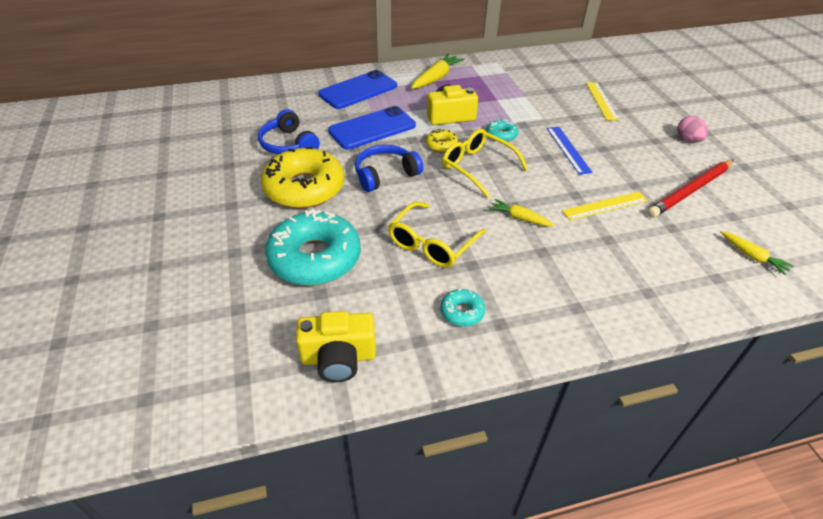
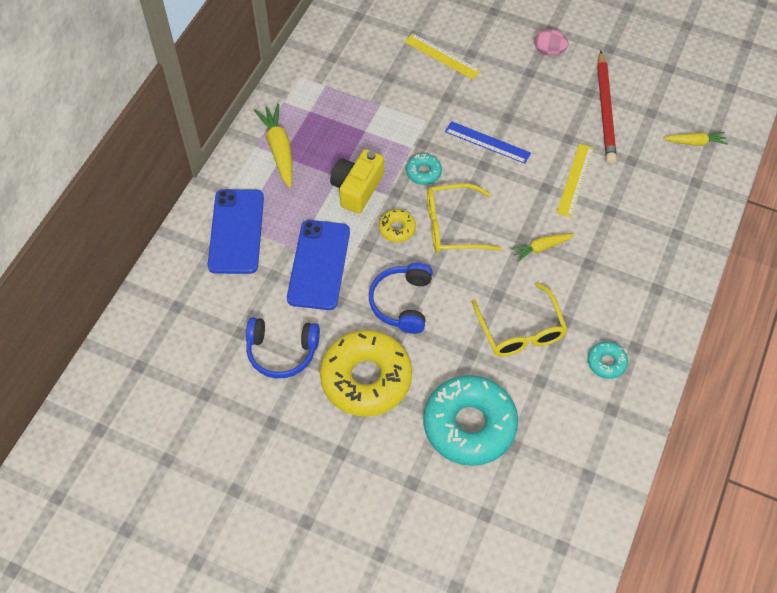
camera: 50 degrees left, 15 degrees up
yellow camera [296,311,376,382] -> none

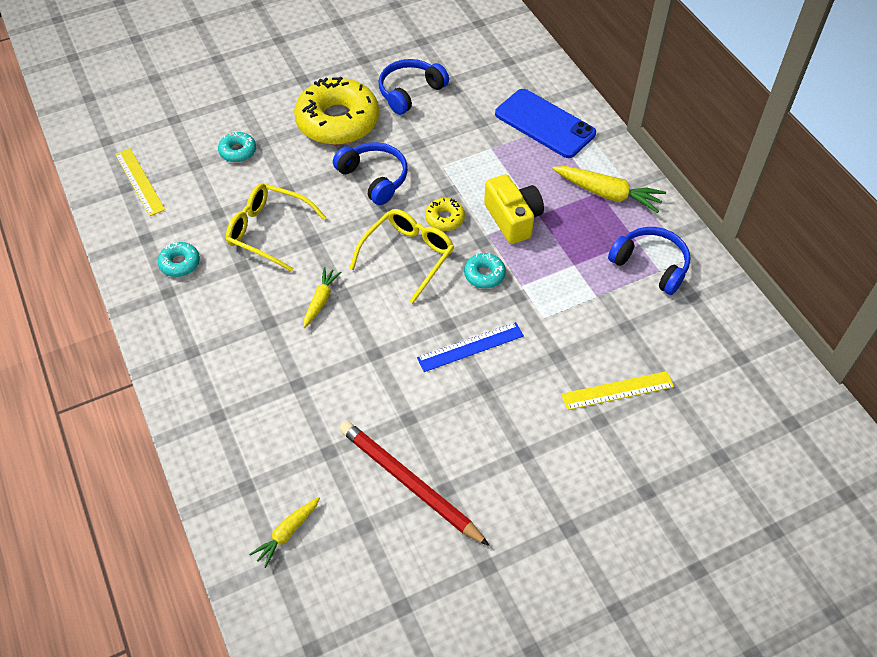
camera: 130 degrees right, 5 degrees down
blue phone [287,220,350,310] -> none
turquoise donut [423,375,518,466] -> turquoise donut [218,132,256,162], size x0.44
pink egg [534,29,569,55] -> none
yellow ruler [557,144,594,218] -> yellow ruler moved to [115,148,165,216]
none -> blue headphones [608,227,691,295]

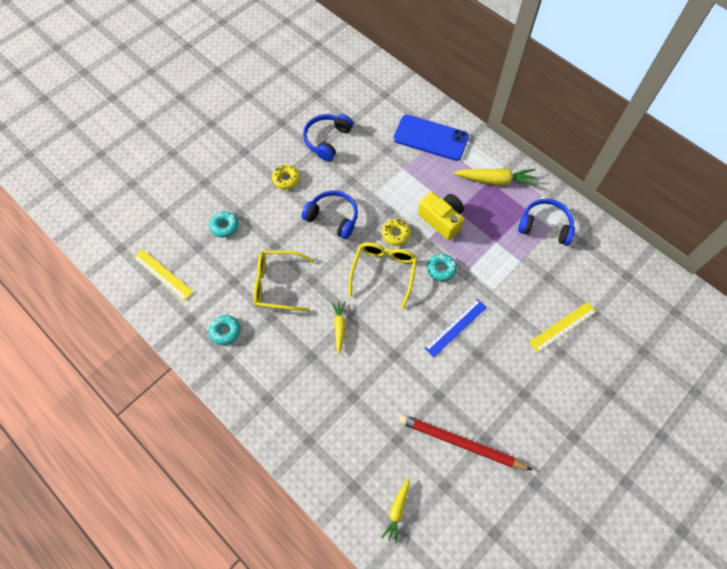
camera: 20 degrees left, 10 degrees up
yellow donut [294,77,379,145] -> yellow donut [272,165,300,189], size x0.44

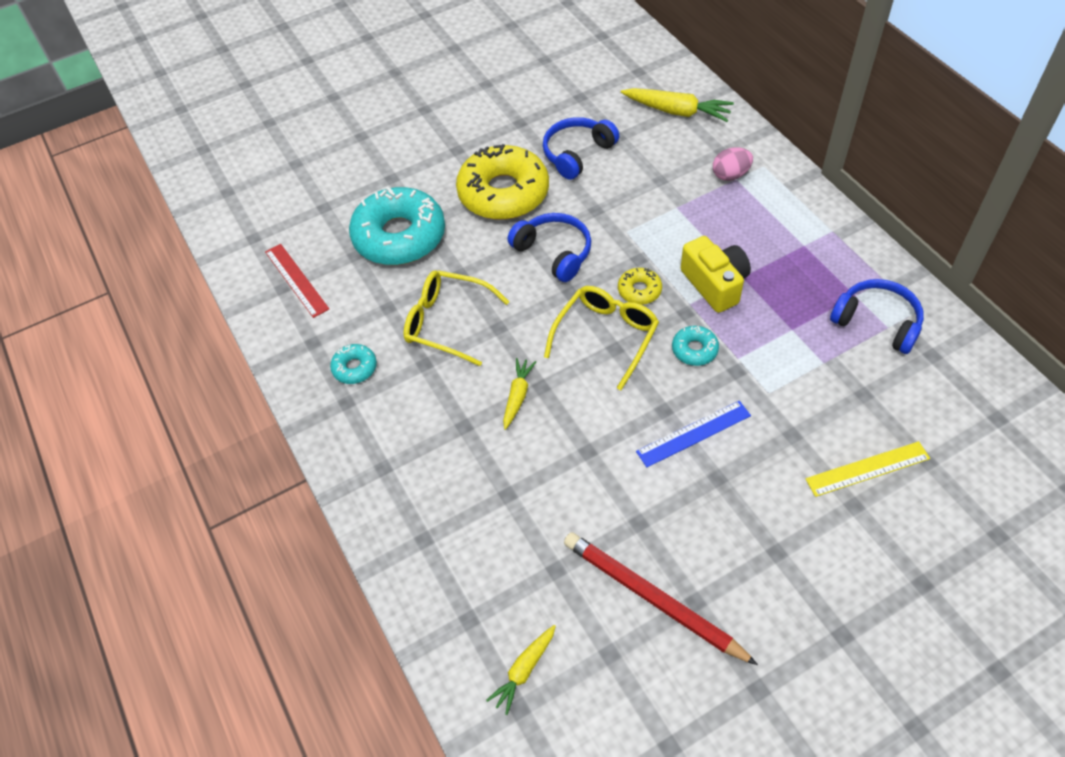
camera: 20 degrees right, 10 degrees down
yellow ruler [133,249,194,301] -> red ruler [265,244,329,318]
turquoise donut [209,211,239,238] -> turquoise donut [349,187,445,265], size x2.27
yellow donut [272,165,300,189] -> yellow donut [456,144,549,220], size x2.27
blue phone [394,114,469,161] -> pink egg [713,148,753,181]
yellow carrot [454,168,537,186] -> yellow carrot moved to [621,88,734,122]

